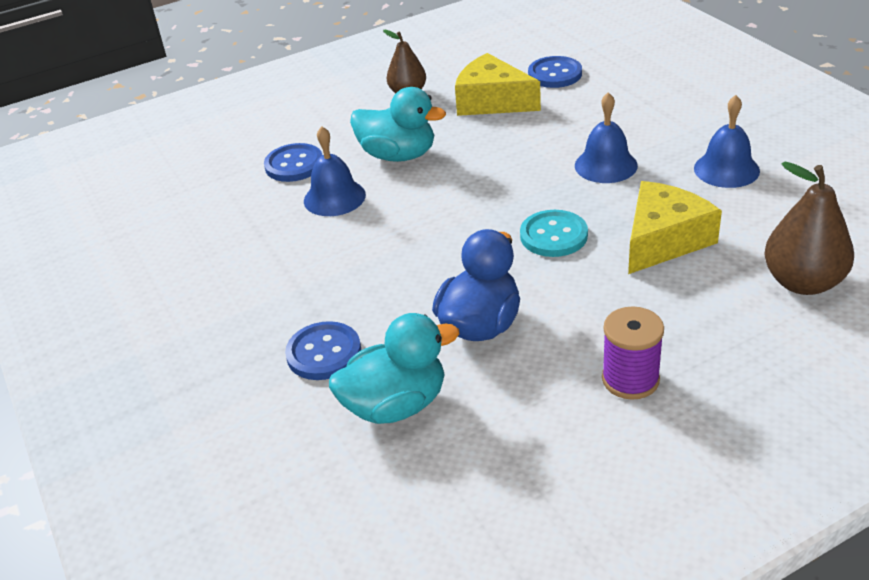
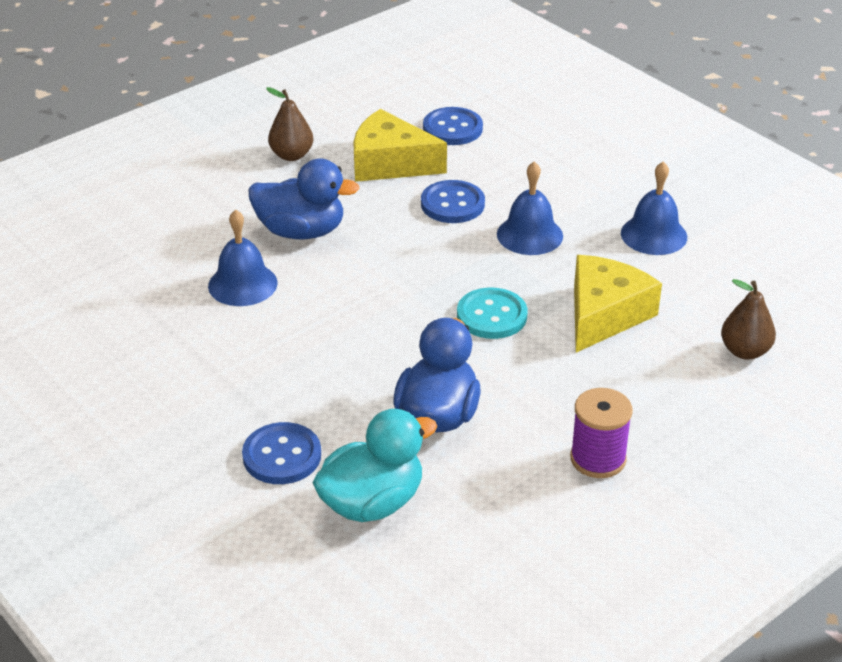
camera: 15 degrees left, 0 degrees up
blue button [264,143,322,182] -> blue button moved to [421,180,485,223]
turquoise duck [350,87,446,162] -> blue duck [249,159,360,239]
brown pear [764,162,854,295] -> brown pear [721,279,776,359], size x0.65

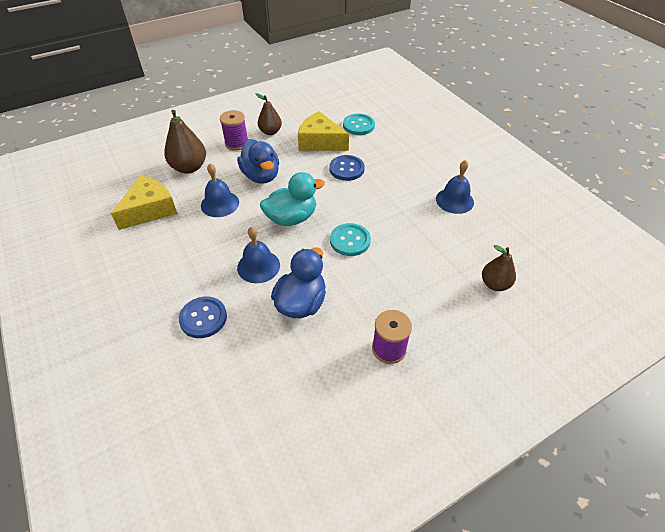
camera: 10 degrees right, 10 degrees up
blue duck [249,159,360,239] -> blue duck turned 45 degrees clockwise [237,139,279,184]
turquoise duck [312,409,437,522] -> turquoise duck moved to [260,172,325,226]
blue button [423,107,483,145] -> turquoise button [343,114,375,135]
blue bell [497,161,563,255] -> blue bell moved to [237,227,280,283]
yellow cheese [574,255,662,353] -> yellow cheese moved to [111,175,177,230]
none -> brown pear [164,110,206,174]
none -> purple spool [220,110,248,150]

